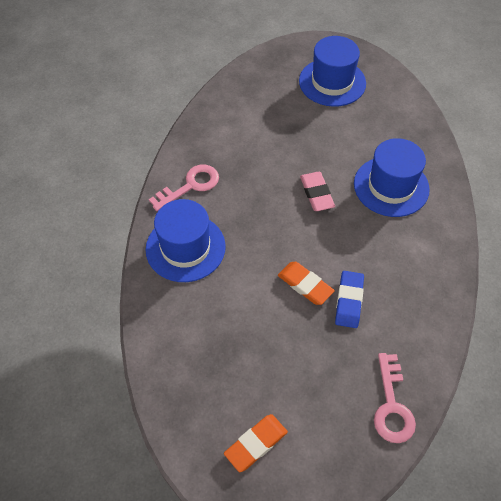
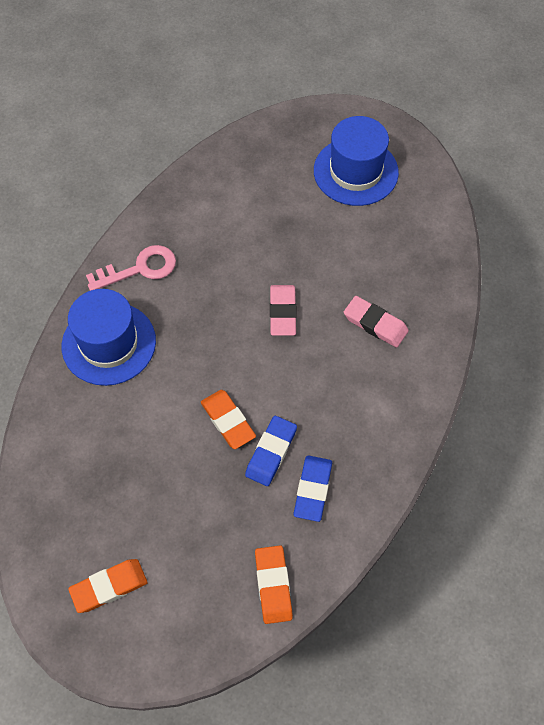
camera: 15 degrees right, 5 degrees up
blue hat [354,138,430,217] -> pink eraser [344,296,409,348]
pink key [374,353,416,443] -> orange eraser [255,545,293,624]
none -> blue eraser [293,455,332,522]

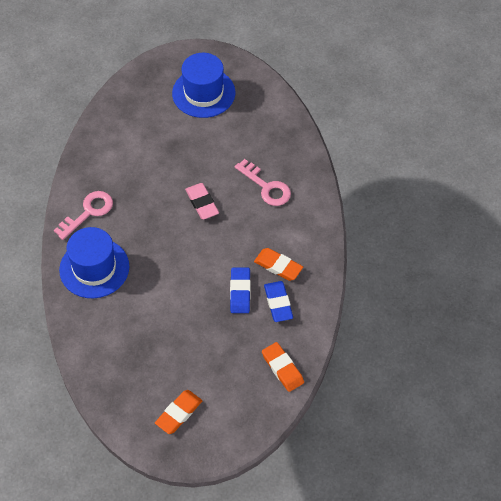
camera: 25 degrees left, 5 degrees down
orange eraser [201,390,256,449] -> orange eraser moved to [254,248,303,281]
pink eraser [344,296,409,348] -> pink key [235,159,291,206]

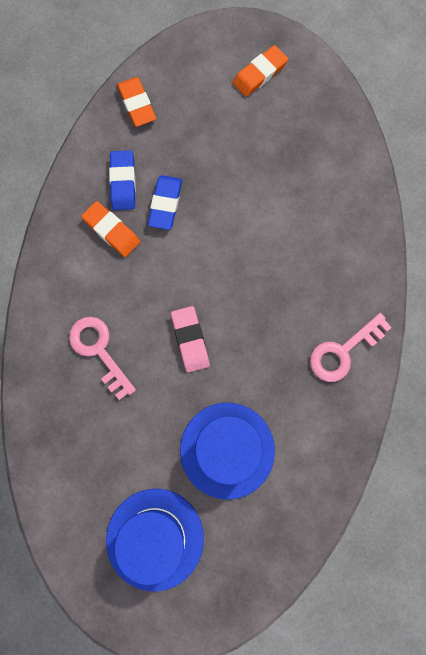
camera: 170 degrees left, 20 degrees up
blue hat [59,227,130,298] -> blue hat moved to [180,403,275,499]

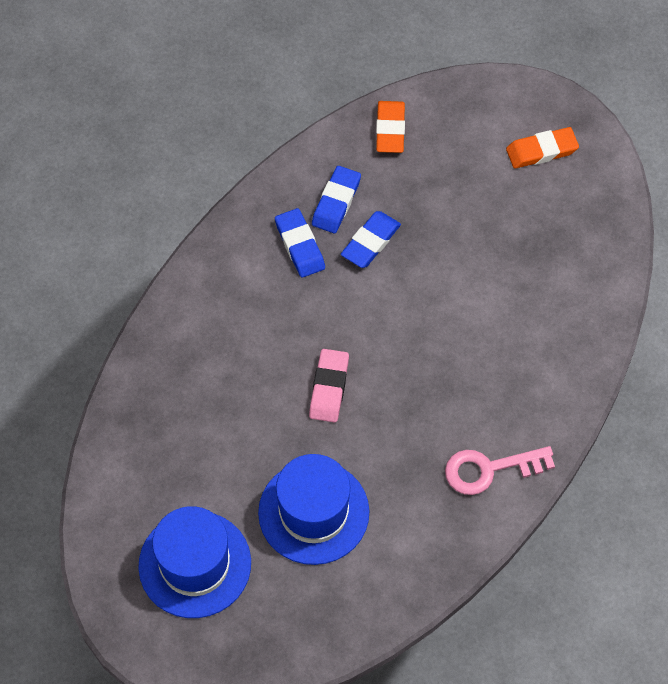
camera: 25 degrees right, 15 degrees down
pink key [69,316,136,400] -> none
orange eraser [81,201,140,257] -> blue eraser [275,208,325,278]

